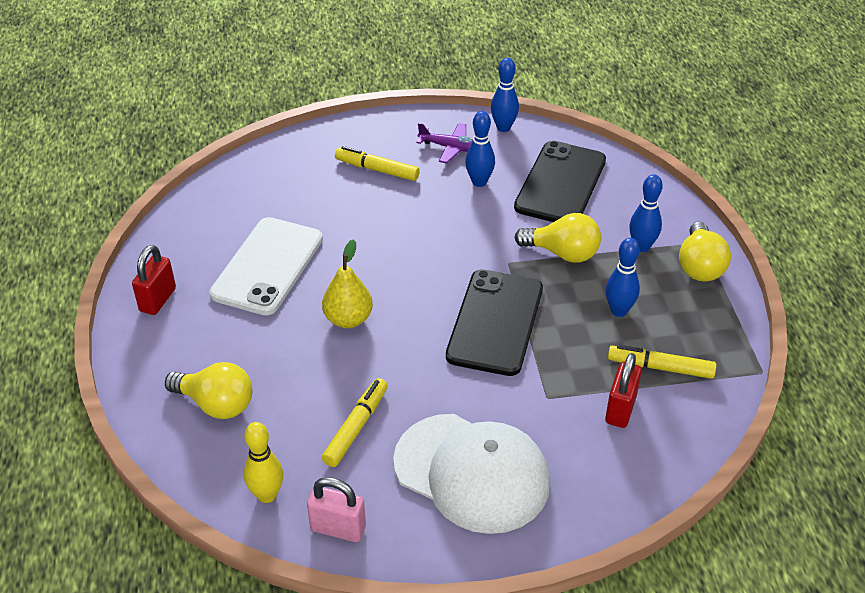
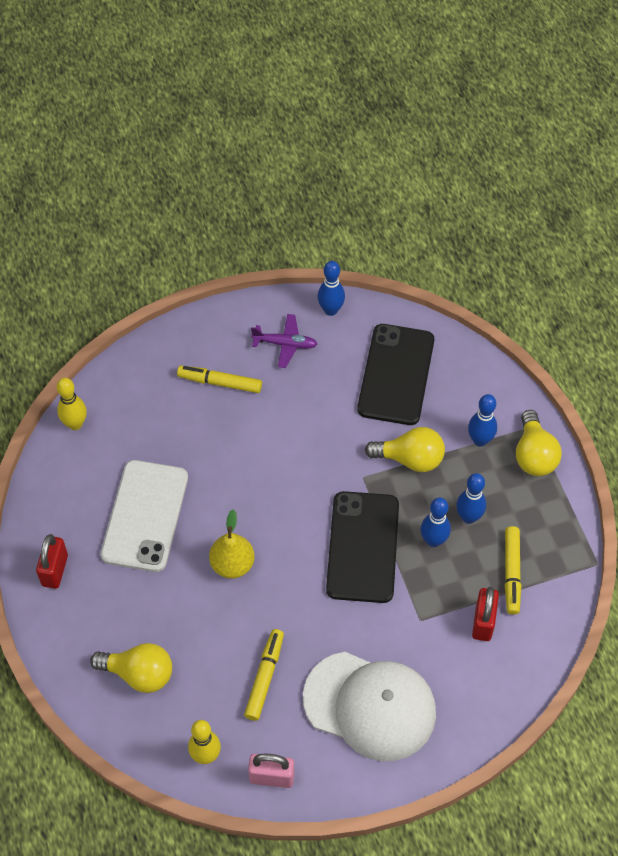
camera: 10 degrees left, 15 degrees up
blue bowling pin [465,111,495,187] -> blue bowling pin moved to [421,497,451,547]
yellow marker [608,345,717,379] -> yellow marker turned 90 degrees counterclockwise [505,526,521,614]
none -> yellow bowling pin [57,378,87,430]

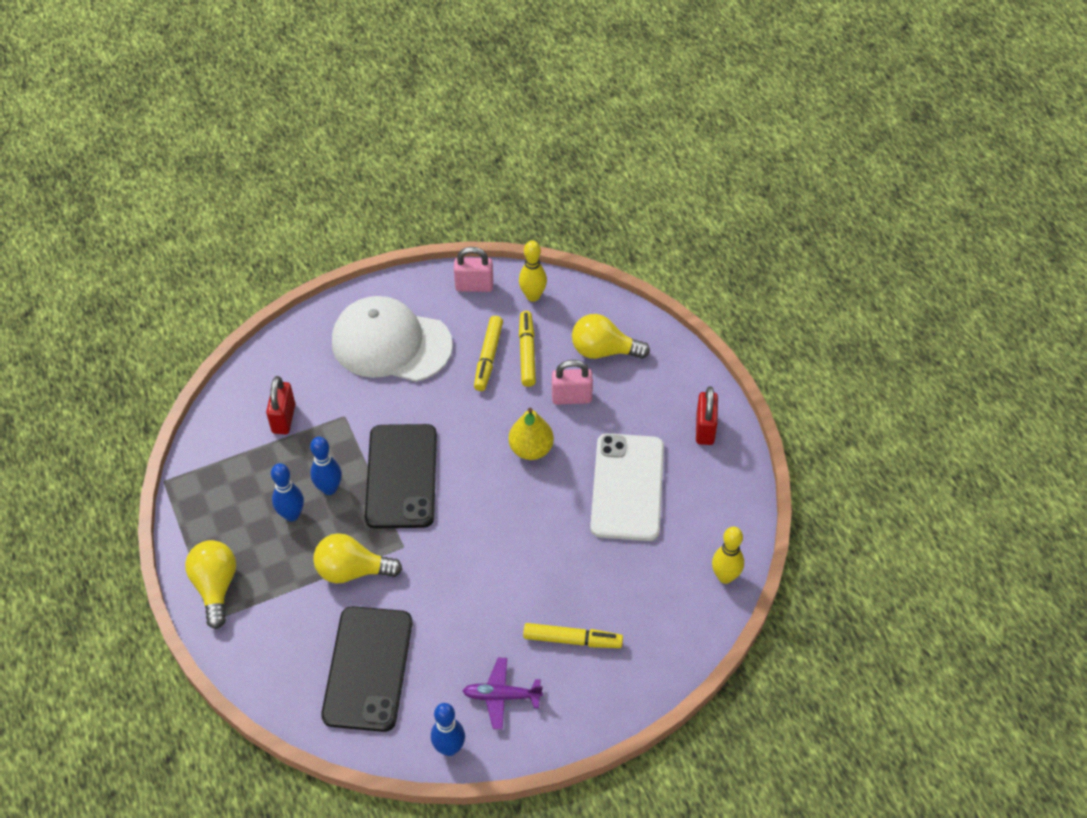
camera: 175 degrees right, 5 degrees down
blue bowling pin [468,394,497,447] -> none
yellow marker [505,526,521,614] -> yellow marker moved to [519,311,536,387]
none -> pink padlock [552,360,593,405]

